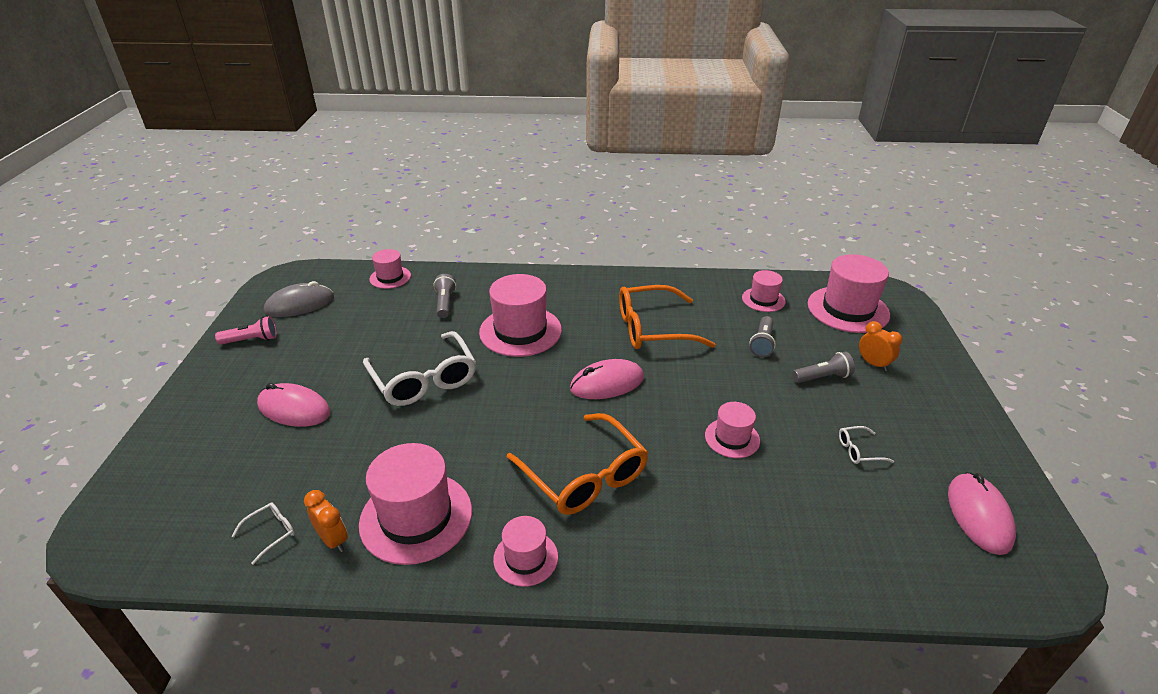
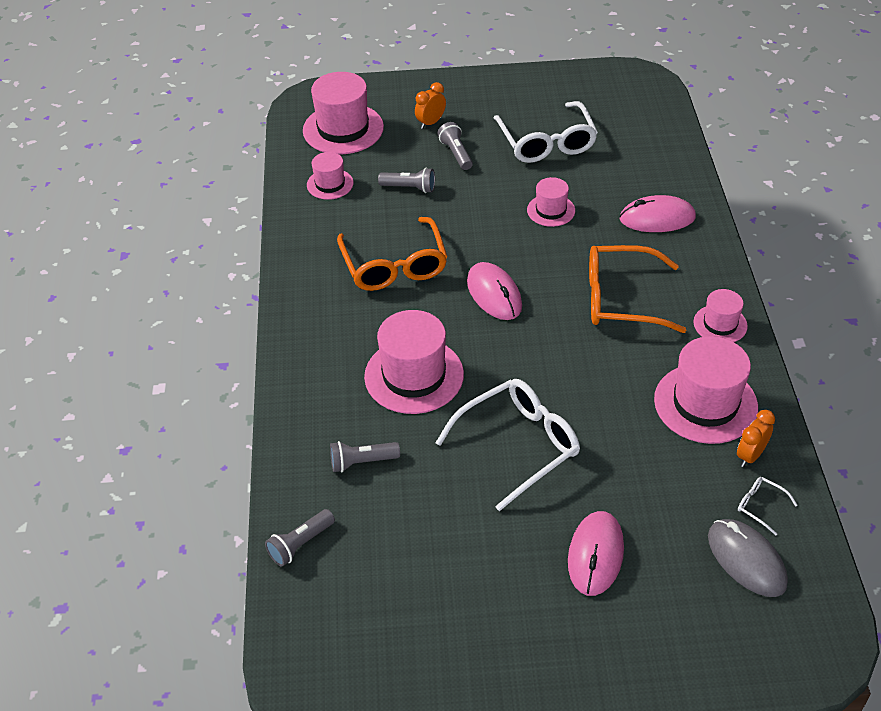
camera: 95 degrees left, 10 degrees up
pink flashlight [215,316,277,345] -> none
grey mouse [264,281,334,317] -> grey mouse moved to [708,519,788,597]
pink hat [369,249,411,289] -> grey flashlight [265,509,335,567]
orange glasses [507,413,648,515] -> orange glasses turned 135 degrees counterclockwise [589,245,686,333]
white glasses [839,426,894,464] -> white glasses [494,101,598,163], size x2.40
pink mouse [948,472,1016,555] -> pink mouse moved to [619,195,696,232]

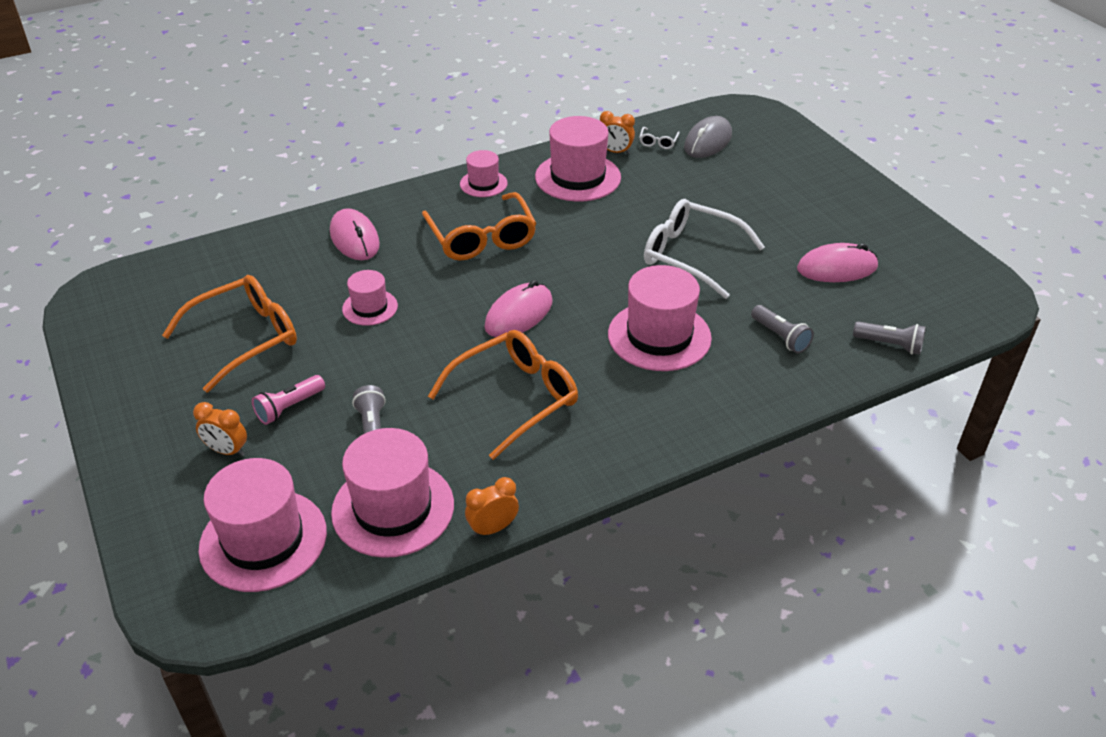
camera: 115 degrees left, 5 degrees down
pink hat [307,152,353,200] -> pink hat [331,428,454,558], size x1.82
grey flashlight [438,122,473,170] -> pink flashlight [252,375,325,425]
white glasses [494,101,598,163] -> orange glasses [162,275,297,393]
pink mouse [568,511,624,596] -> pink mouse moved to [797,243,878,282]
none -> orange clock [465,477,519,537]

